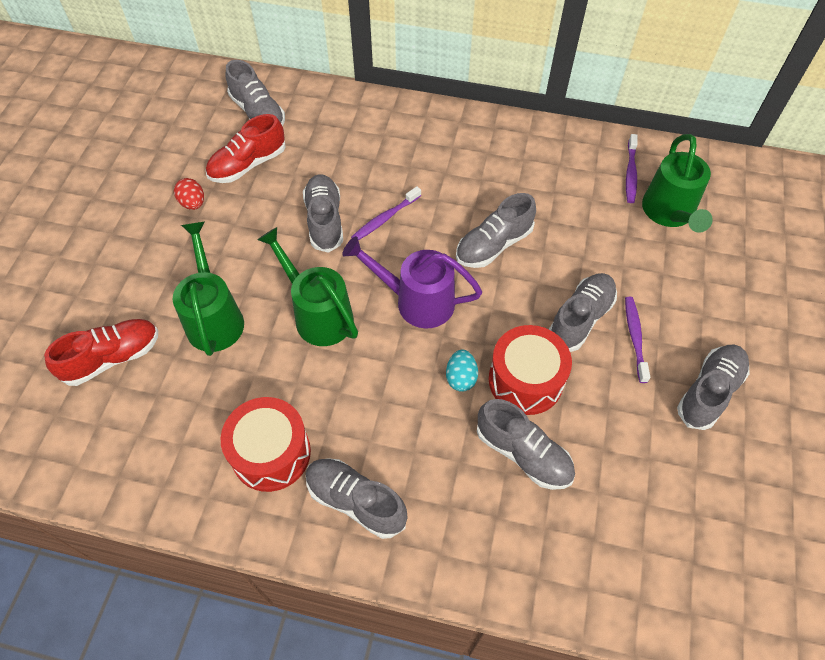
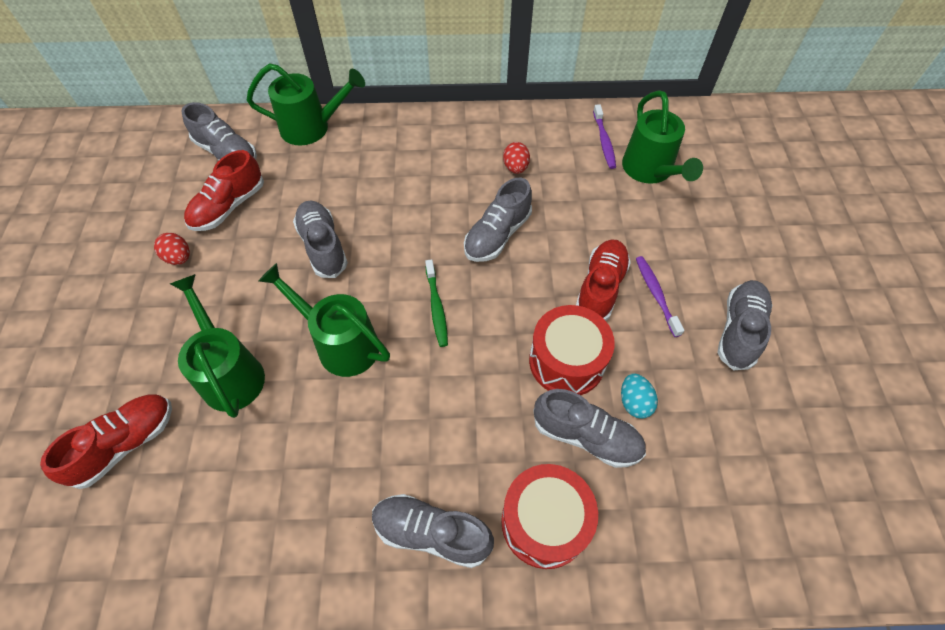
camera: 15 degrees left, 0 degrees up
red drum [221,397,311,492] -> red drum moved to [501,464,598,569]
purple watering can [342,236,482,329] -> green toothbrush [425,259,448,347]
purple toothbrush [351,186,421,240] -> none
turquoise egg [446,349,478,392] -> turquoise egg moved to [621,373,658,419]
grey shoe [549,273,617,352] -> red shoe [576,239,631,321]
none -> green watering can [247,64,365,145]
none -> red egg [503,142,530,174]

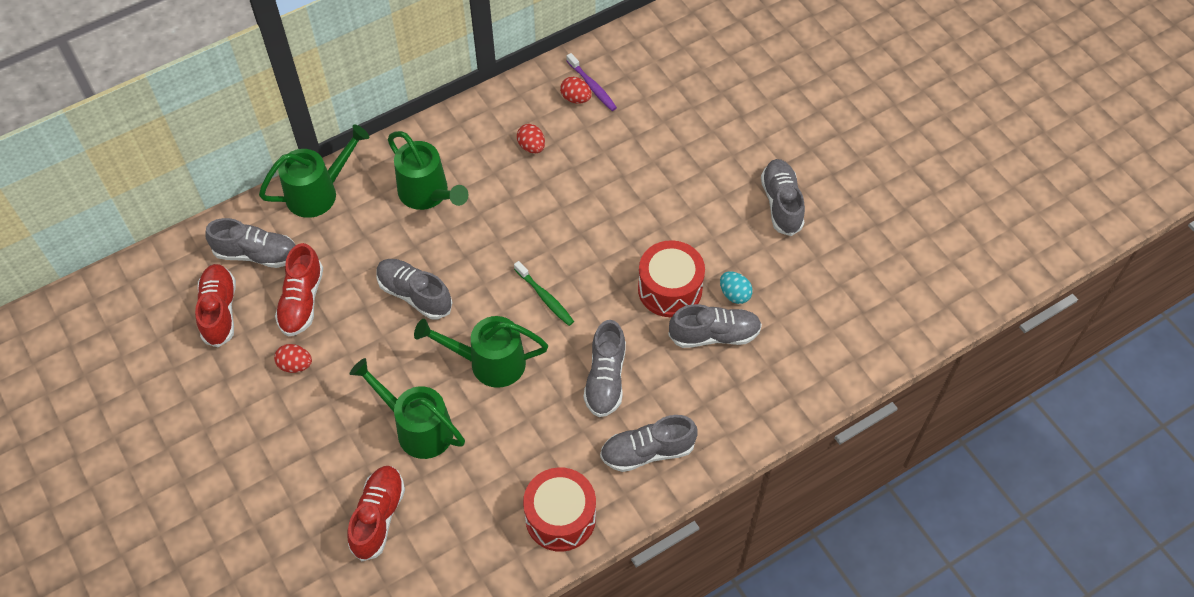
camera: 30 degrees left, 0 degrees up
grey shoe [464,178,532,262] -> grey shoe moved to [584,320,626,417]
red drum [501,464,598,569] -> red drum moved to [523,467,596,552]
red shoe [576,239,631,321] -> red shoe moved to [195,264,236,347]
green watering can [622,90,703,184] -> green watering can moved to [388,131,469,210]
purple toothbrush [636,256,684,337] -> none
none -> red egg [560,77,592,104]

